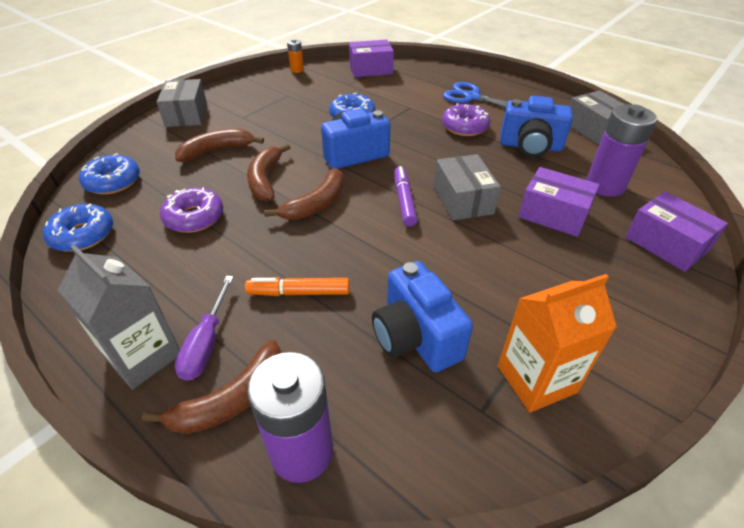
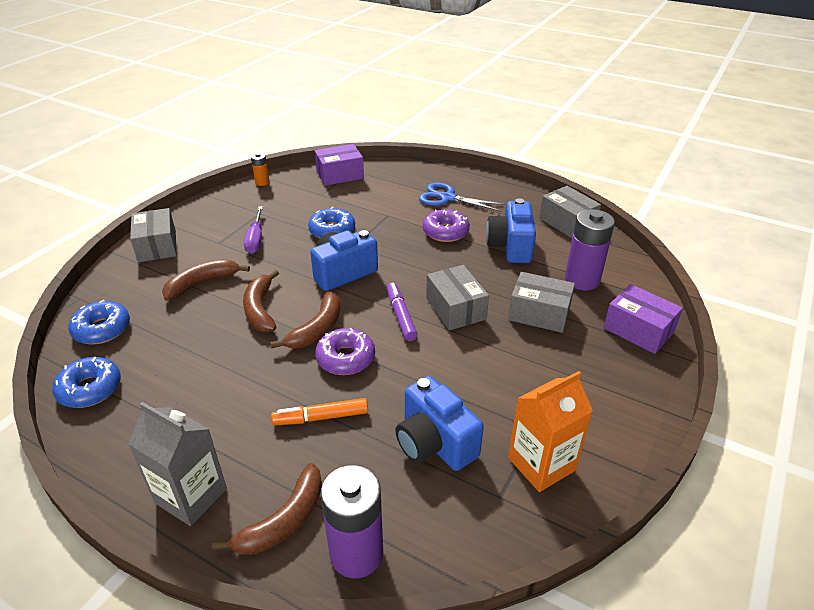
camera: 10 degrees left, 5 degrees down
purple donut [160,187,223,233] -> purple donut moved to [315,328,375,375]
purple screwdriver [175,276,234,381] -> purple screwdriver moved to [244,206,263,254]
blue camera [500,96,573,157] -> blue camera turned 90 degrees clockwise [486,198,536,263]
purple box [518,167,600,237] -> grey box [508,272,575,333]

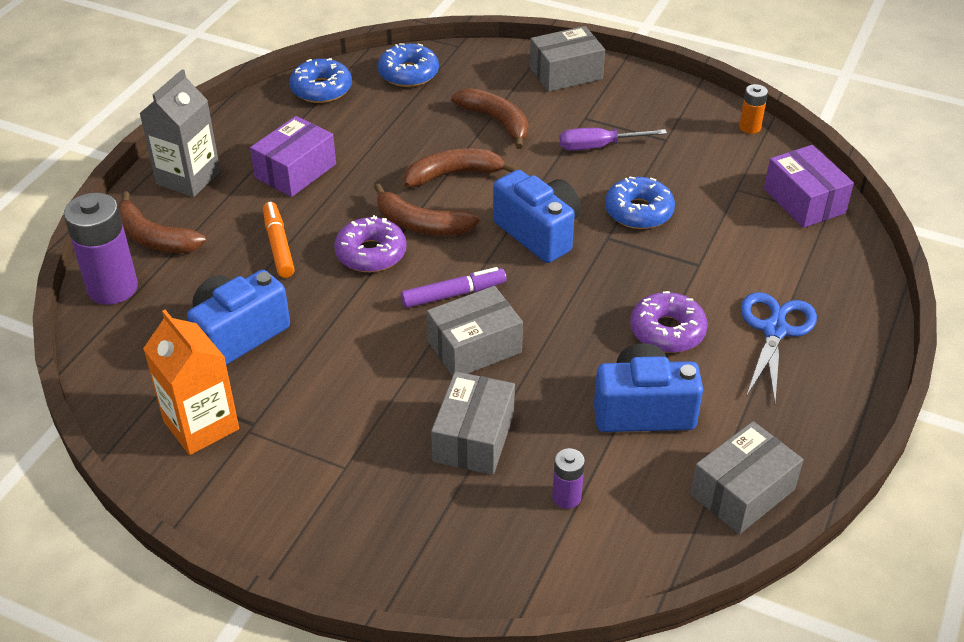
camera: 85 degrees right, 5 degrees up
purple battery [565,209,615,290] -> purple battery [552,448,585,509], size x0.50
purple box [603,284,683,354] -> purple box moved to [250,116,336,197]

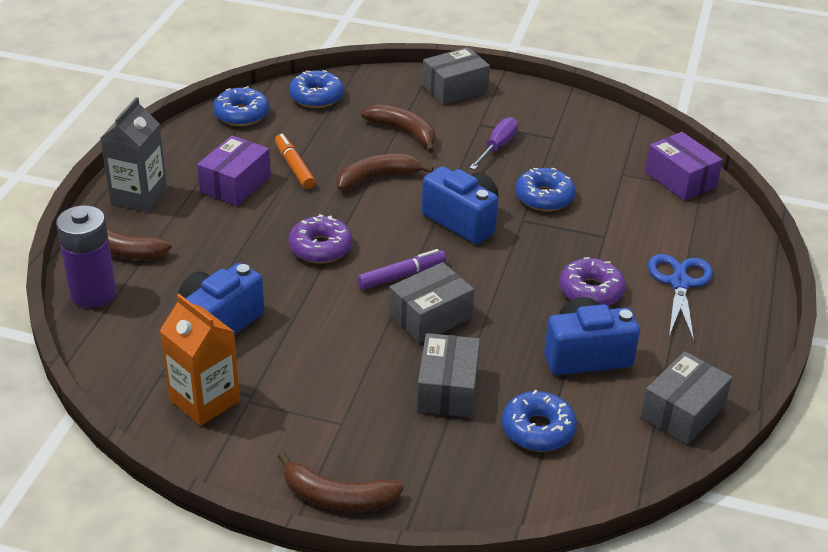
camera: 10 degrees left, 5 degrees down
orange marker [263,202,295,278] -> orange marker moved to [275,134,315,189]
brown banana [374,184,480,236] -> brown banana moved to [277,452,404,512]
purple battery [552,448,585,509] -> blue donut [502,390,577,451]
purple screwdriver [559,128,667,151] -> purple screwdriver turned 135 degrees clockwise [469,117,518,170]
orange battery [739,84,768,134] -> none

